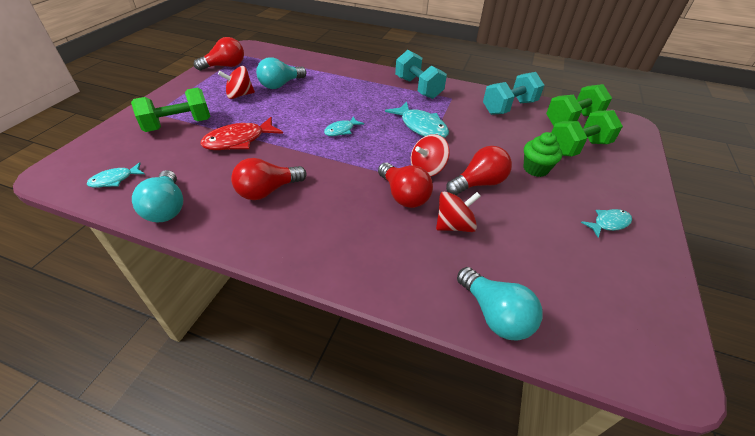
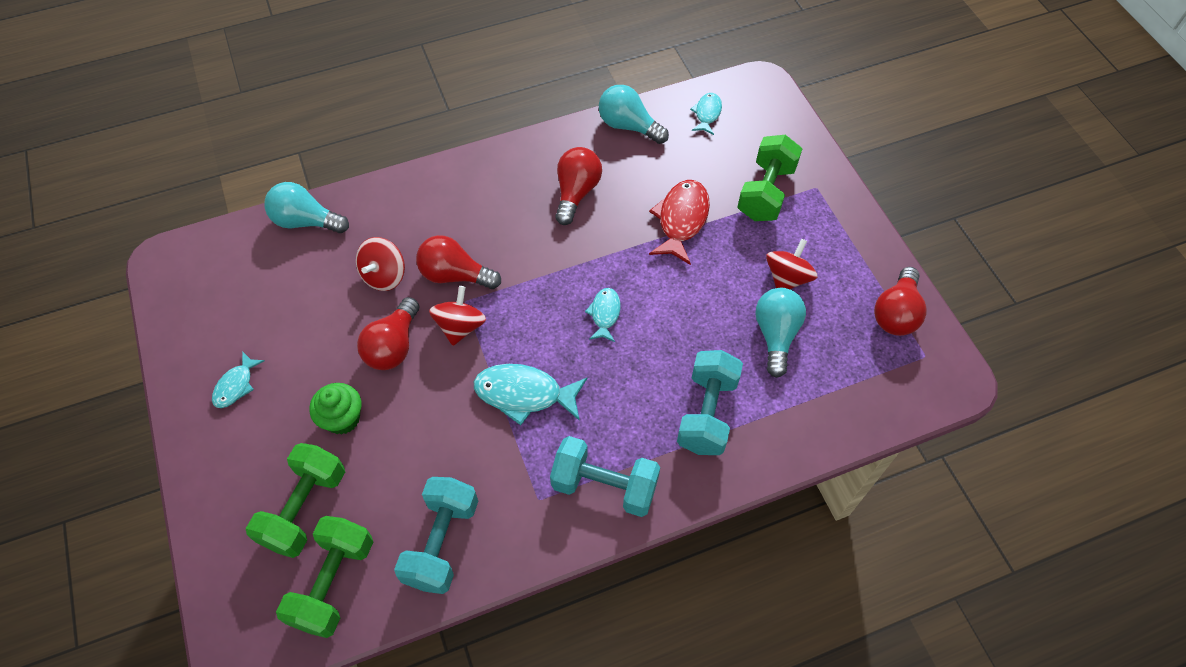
camera: 140 degrees right, 15 degrees up
none -> turquoise dumbbell [677,350,743,455]

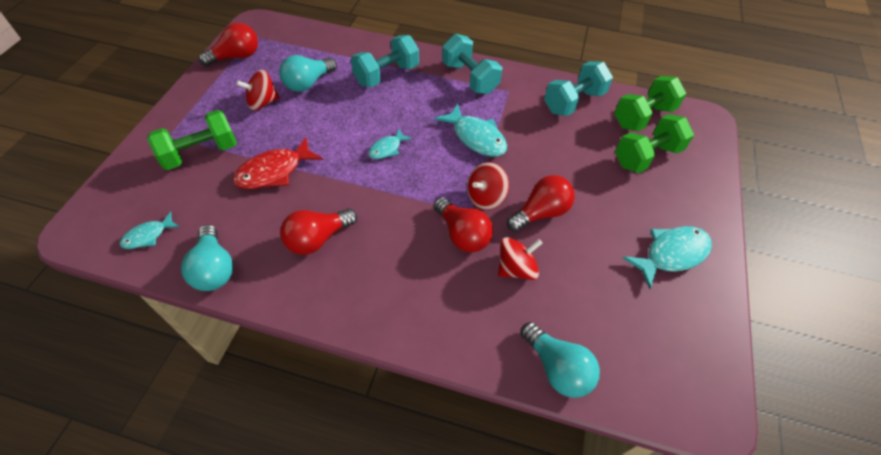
camera: 145 degrees left, 5 degrees down
turquoise fish [212,351,265,408] -> turquoise fish [623,226,712,289], size x1.74
green cupcake [309,383,361,435] -> none

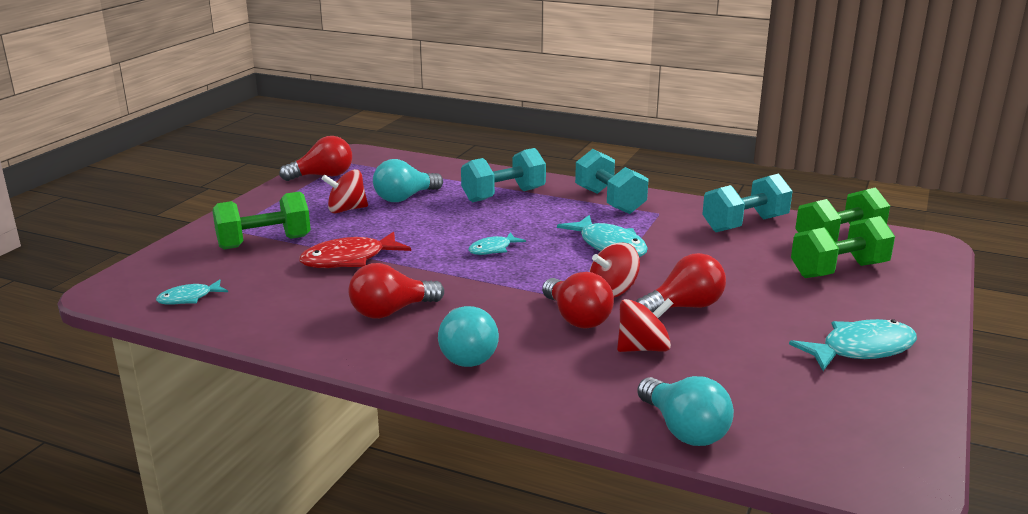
camera: 10 degrees right, 30 degrees down
turquoise light bulb [181,224,233,291] -> turquoise light bulb moved to [438,306,499,367]

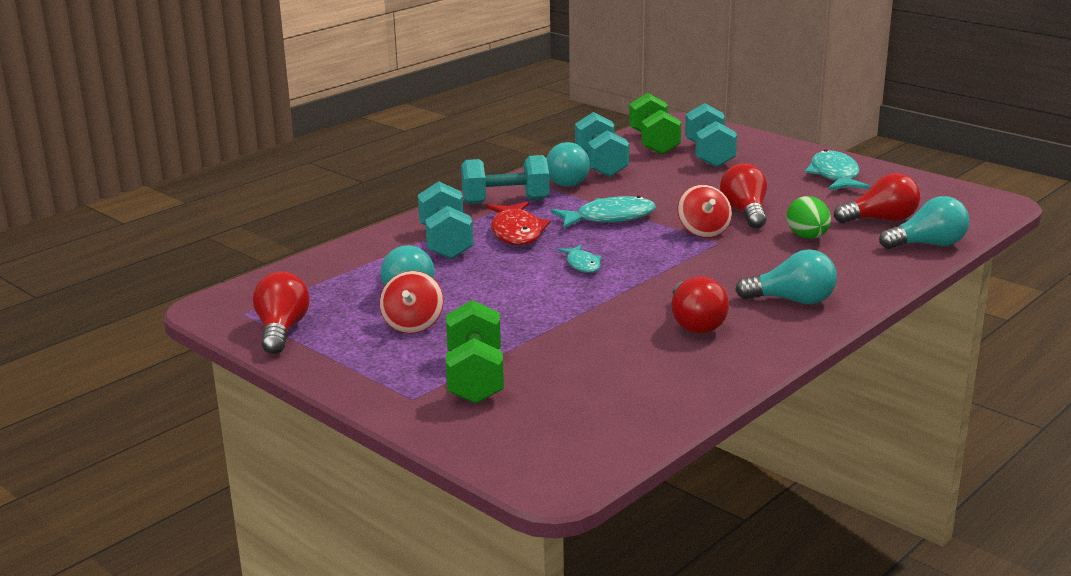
camera: 70 degrees left, 0 degrees up
turquoise fish [156,280,228,305] -> none
red fish [299,232,411,268] -> red fish moved to [487,201,550,245]
red light bulb [542,272,614,329] -> red light bulb moved to [834,173,920,223]
red spinning top [617,298,674,352] -> green egg [787,196,831,239]
green dumbbell [791,216,895,278] -> turquoise dumbbell [685,103,737,167]
none -> turquoise light bulb [547,142,590,187]

